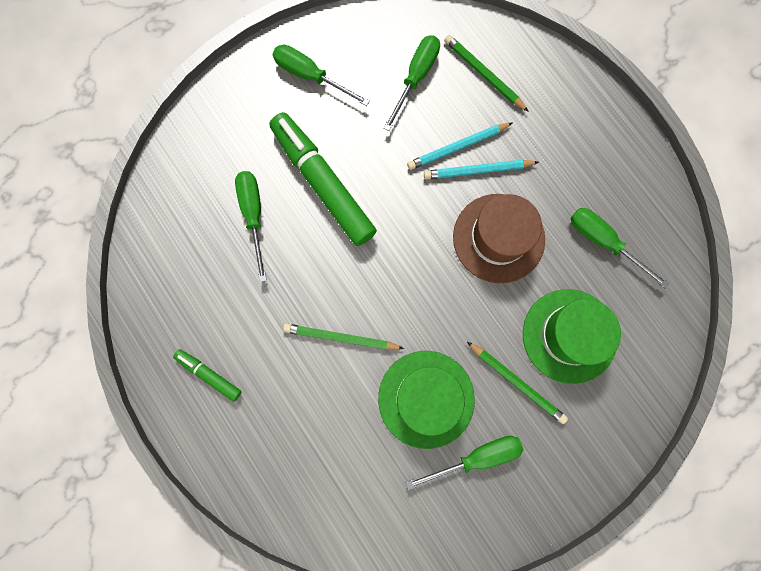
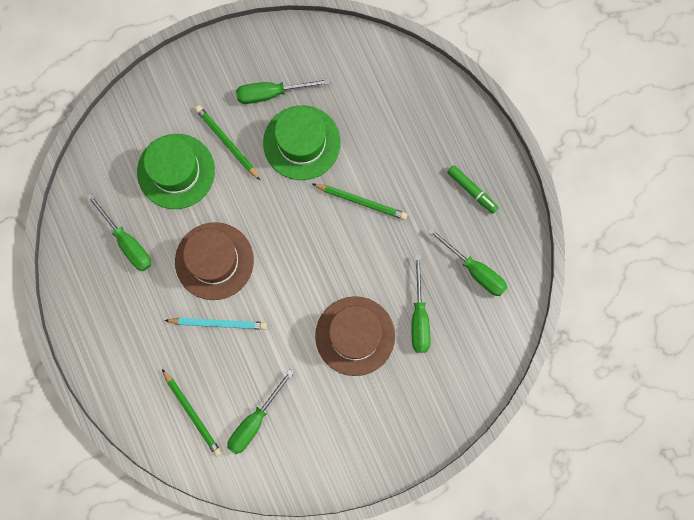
camera: 170 degrees left, 0 degrees up
green marker [269,112,377,246] -> brown hat [315,296,395,376]
green screwdriver [273,45,370,106] -> green screwdriver moved to [428,227,507,296]
turquoise pencil [407,123,512,170] -> none

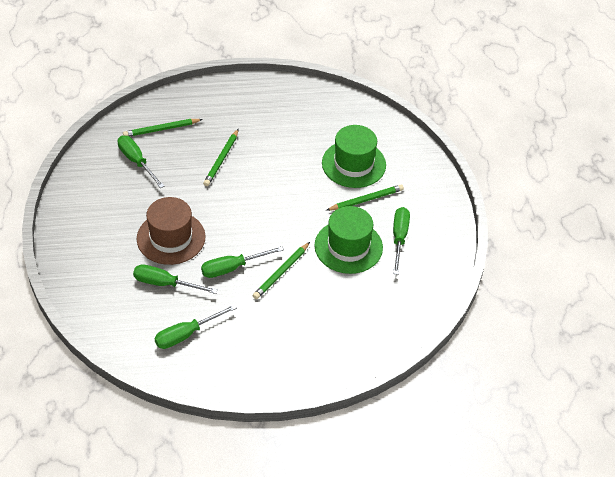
camera: 105 degrees right, 30 degrees down
green screwdriver [86,193,151,271] -> green screwdriver moved to [201,246,284,278]
turquoise pencil [164,318,267,330] -> green pencil [203,129,239,186]
brown hat [175,222,254,300] -> none
green marker [447,165,499,214] -> none

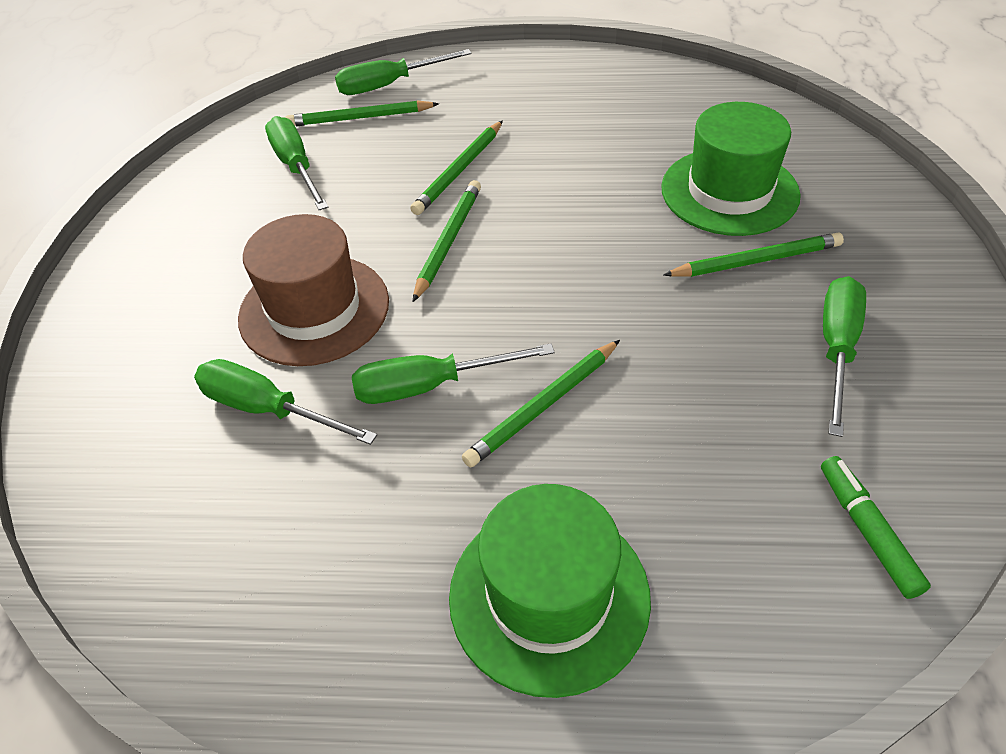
camera: 15 degrees right, 0 degrees up
green screwdriver [154,304,237,349] -> green screwdriver moved to [335,49,472,95]
green hat [314,206,383,274] -> green hat moved to [449,484,651,698]
none -> green pencil [413,180,481,302]
none -> green marker [821,456,931,599]

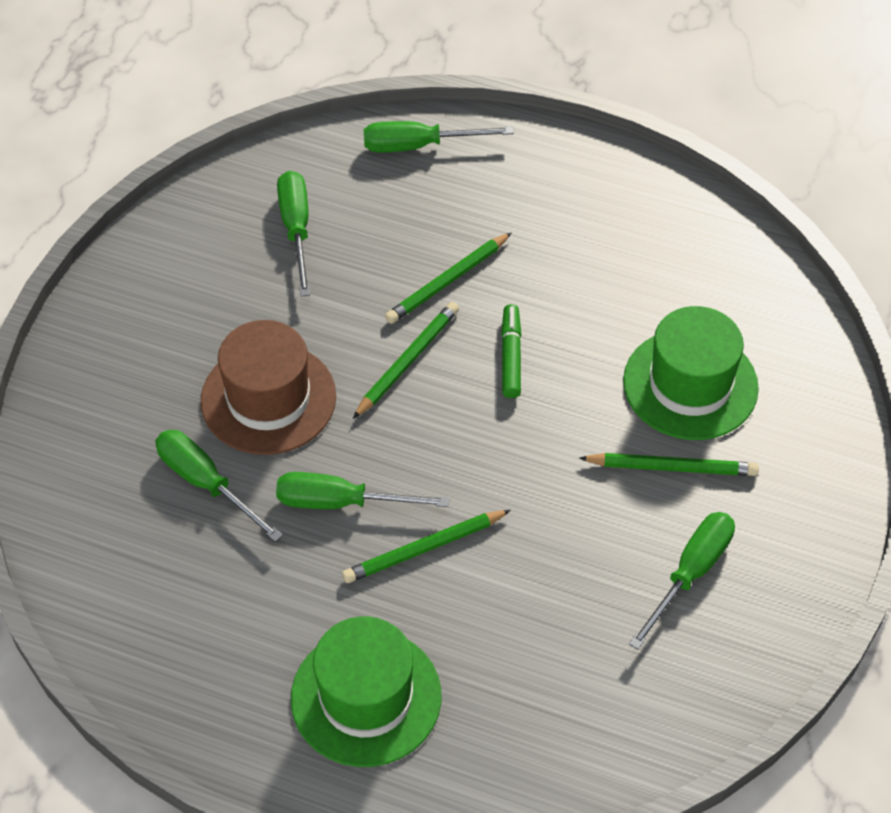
camera: 15 degrees right, 5 degrees up
green pencil [285,100,439,126] -> none
green marker [821,456,931,599] -> green marker moved to [501,304,522,398]

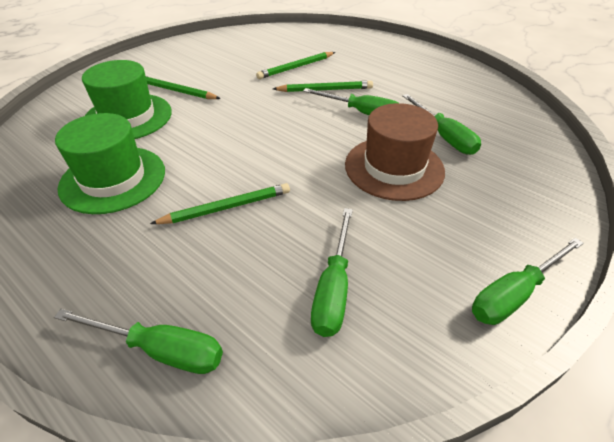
camera: 160 degrees left, 10 degrees down
green hat [291,616,441,767] -> green hat moved to [55,113,165,214]
green pencil [353,302,459,419] -> green pencil moved to [256,52,335,79]
green marker [501,304,522,398] -> none
green screwdriver [629,512,735,650] -> green screwdriver moved to [472,238,584,325]

